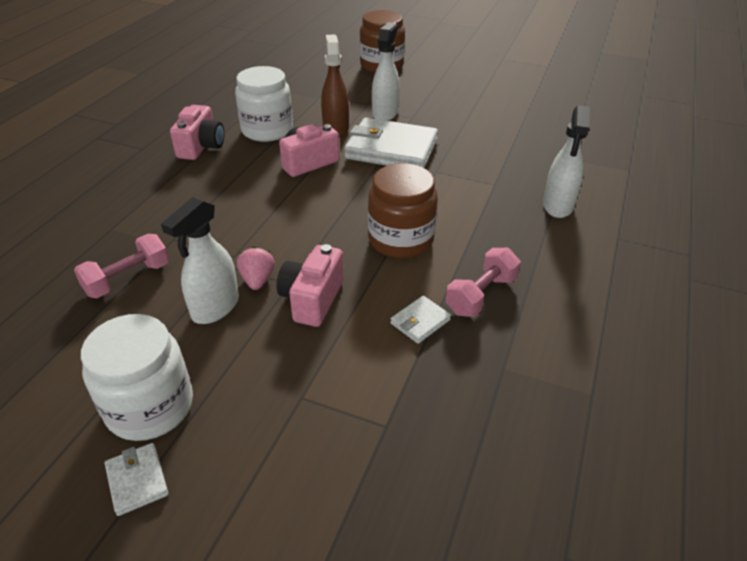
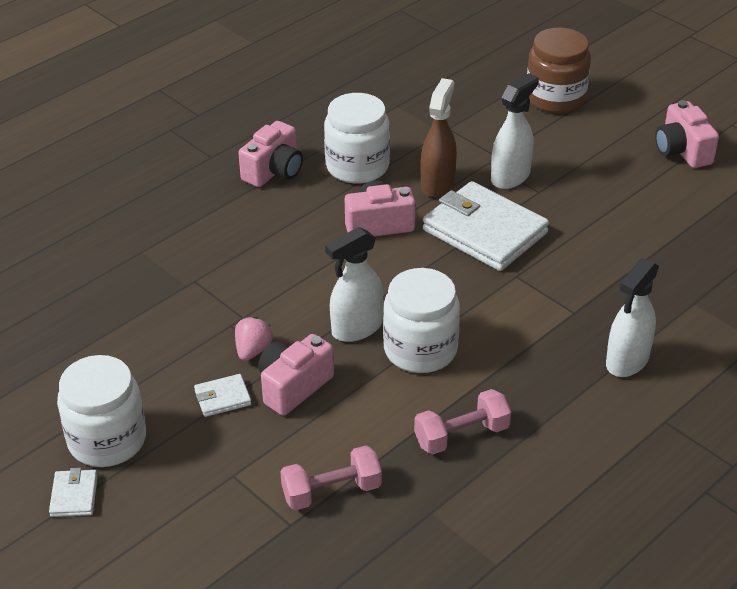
camera: 25 degrees right, 0 degrees up
pink dumbbell [74,234,169,298] -> pink dumbbell moved to [280,446,382,510]
white spray bottle [161,197,239,324] -> white spray bottle moved to [325,227,384,342]
brown jar [368,163,438,259] -> white jar [383,268,460,373]
white wallet [390,296,451,344] -> white wallet moved to [194,374,252,417]
none -> pink camera [655,100,719,168]

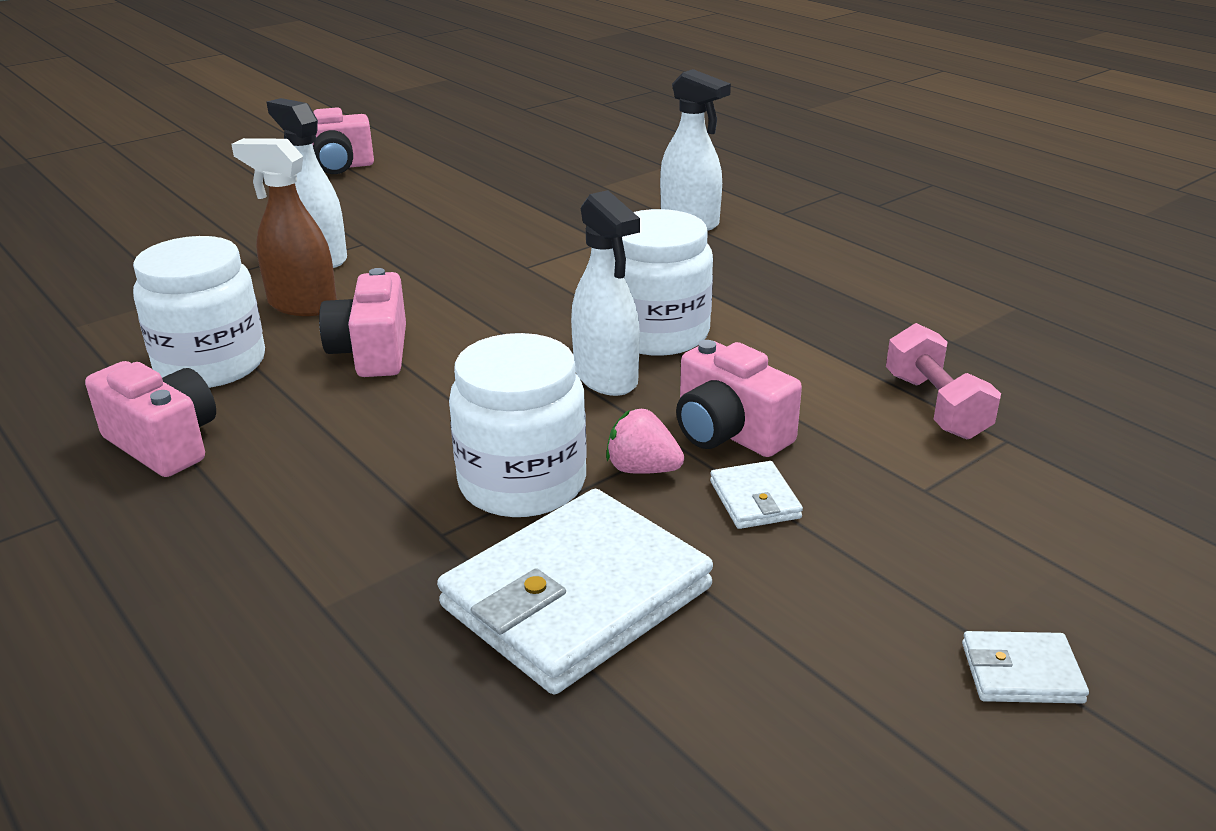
camera: 85 degrees left, 10 degrees down
white jar [57,355,146,467] -> white jar moved to [449,333,587,517]
pink dumbbell [414,389,511,454] -> none
white wallet [423,181,549,271] -> white wallet moved to [437,489,713,694]
brown jar [527,27,591,113] -> none

